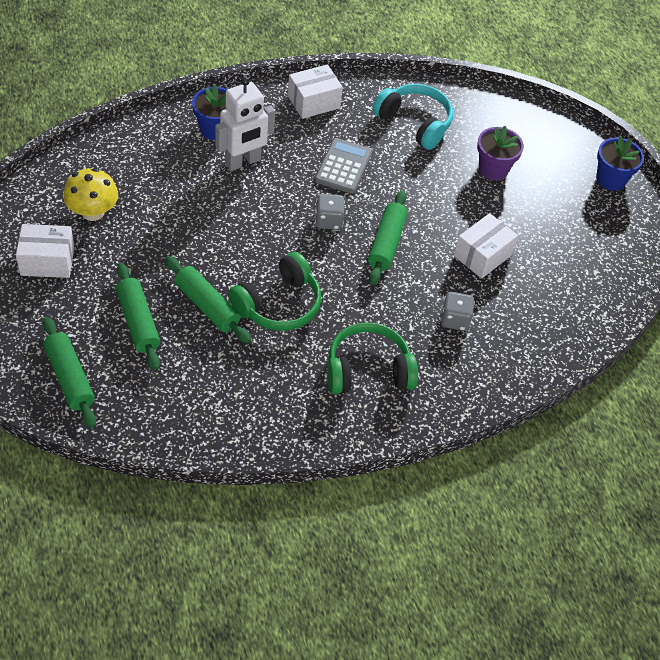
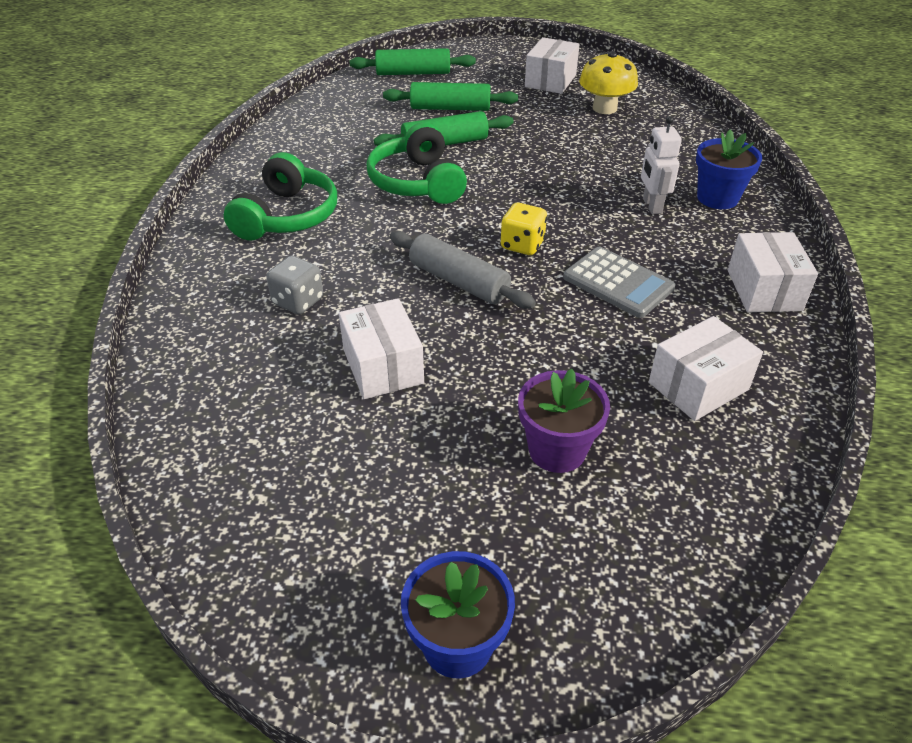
camera: 120 degrees right, 10 degrees down
white robot [215,77,275,171] -> white robot [641,116,682,214], size x0.64
grey dice [315,194,345,230] -> yellow dice [500,203,547,255]
green rolling pin [368,190,408,285] -> grey rolling pin [390,231,536,309]
turquoise headphones [372,84,453,150] -> white box [649,316,763,421]

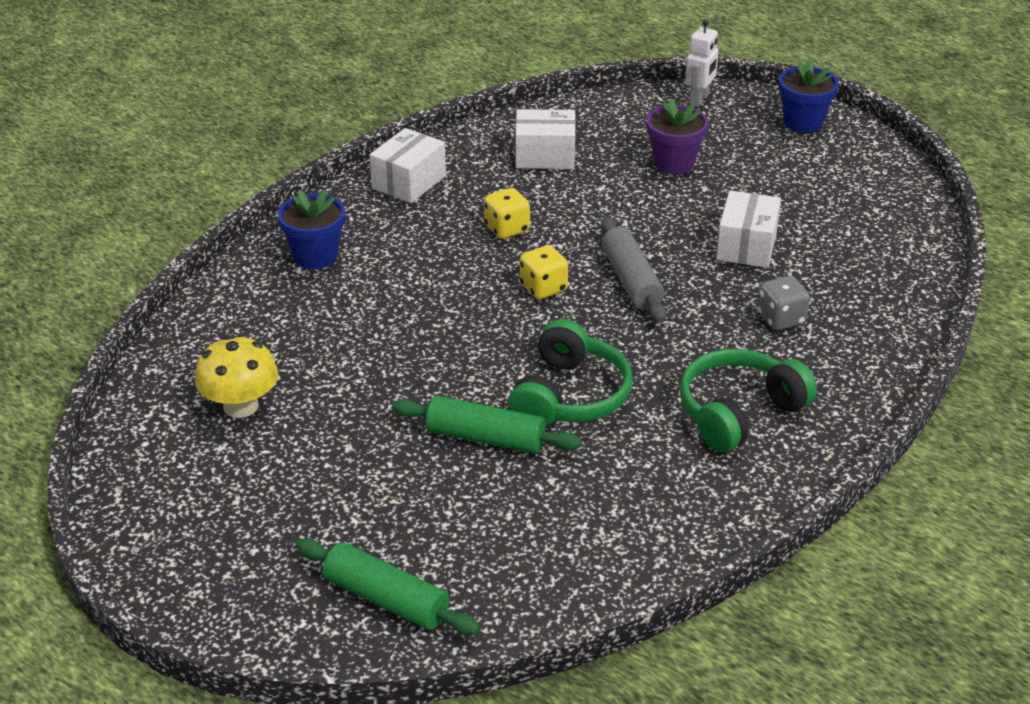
camera: 145 degrees left, 5 degrees down
green rolling pin [383,82,518,111] -> none
white box [525,37,580,94] -> none
grey calculator [563,247,675,318] -> yellow dice [484,188,530,239]
white robot [641,116,682,214] -> white robot moved to [685,19,719,107]

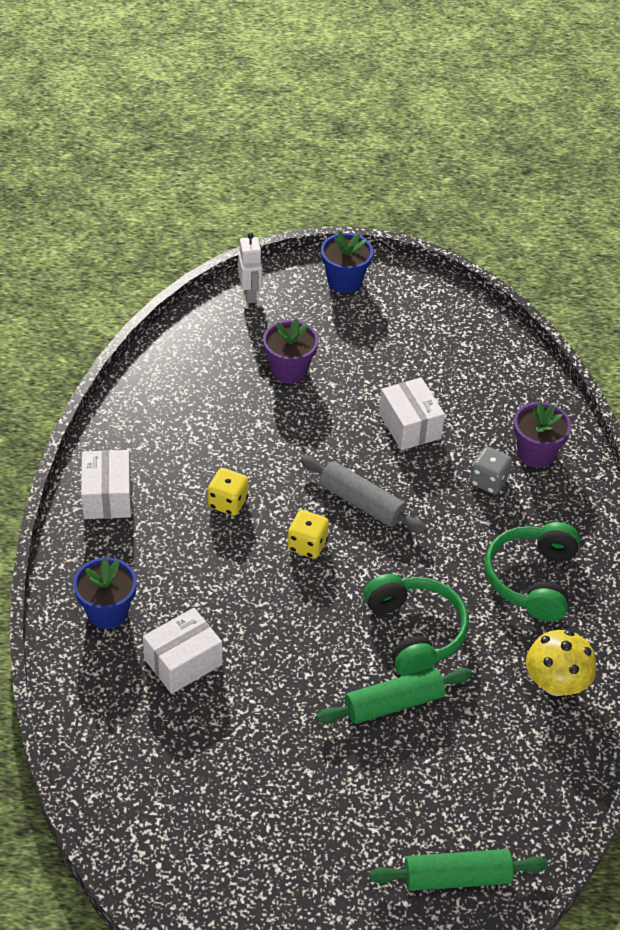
camera: 40 degrees left, 10 degrees up
yellow mushroom [195,335,278,418] -> yellow mushroom moved to [526,630,596,696]
white box [515,109,576,169] -> white box moved to [143,608,222,694]
none -> purple flower pot [513,402,571,468]

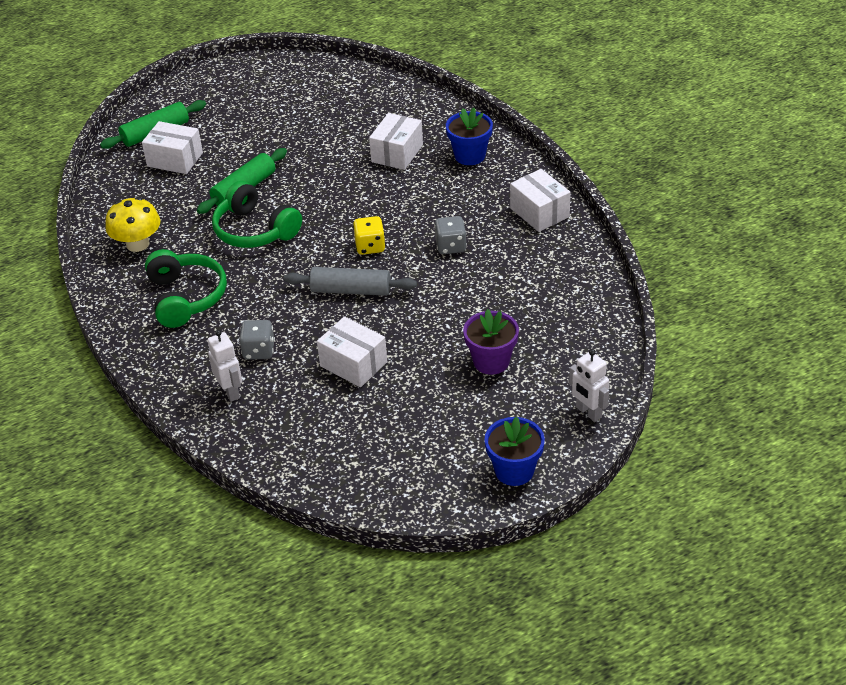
camera: 155 degrees right, 5 degrees down
yellow dice [208,468,248,516] -> grey dice [434,216,467,254]
purple flower pot [513,402,571,468] -> white robot [208,330,242,402]
none -> white box [142,121,203,174]

